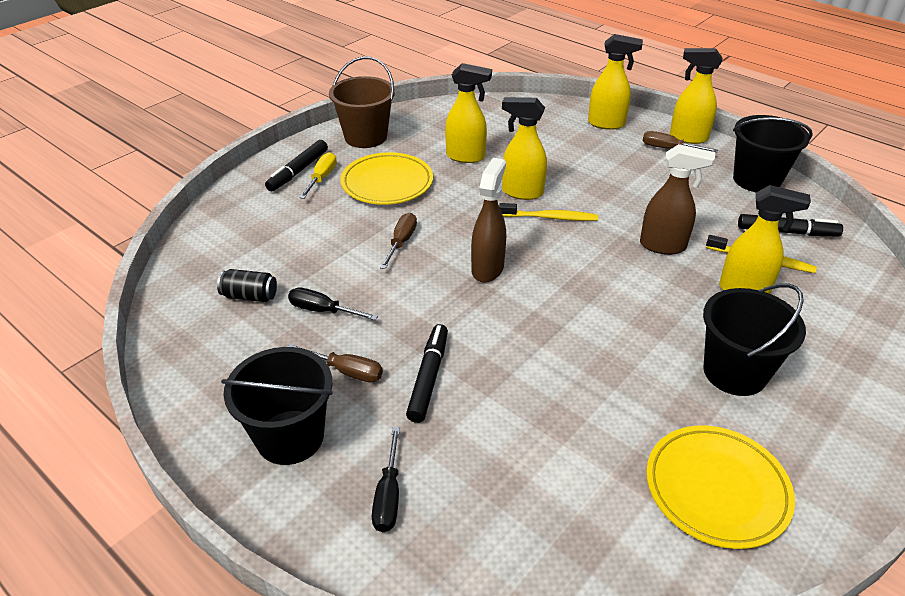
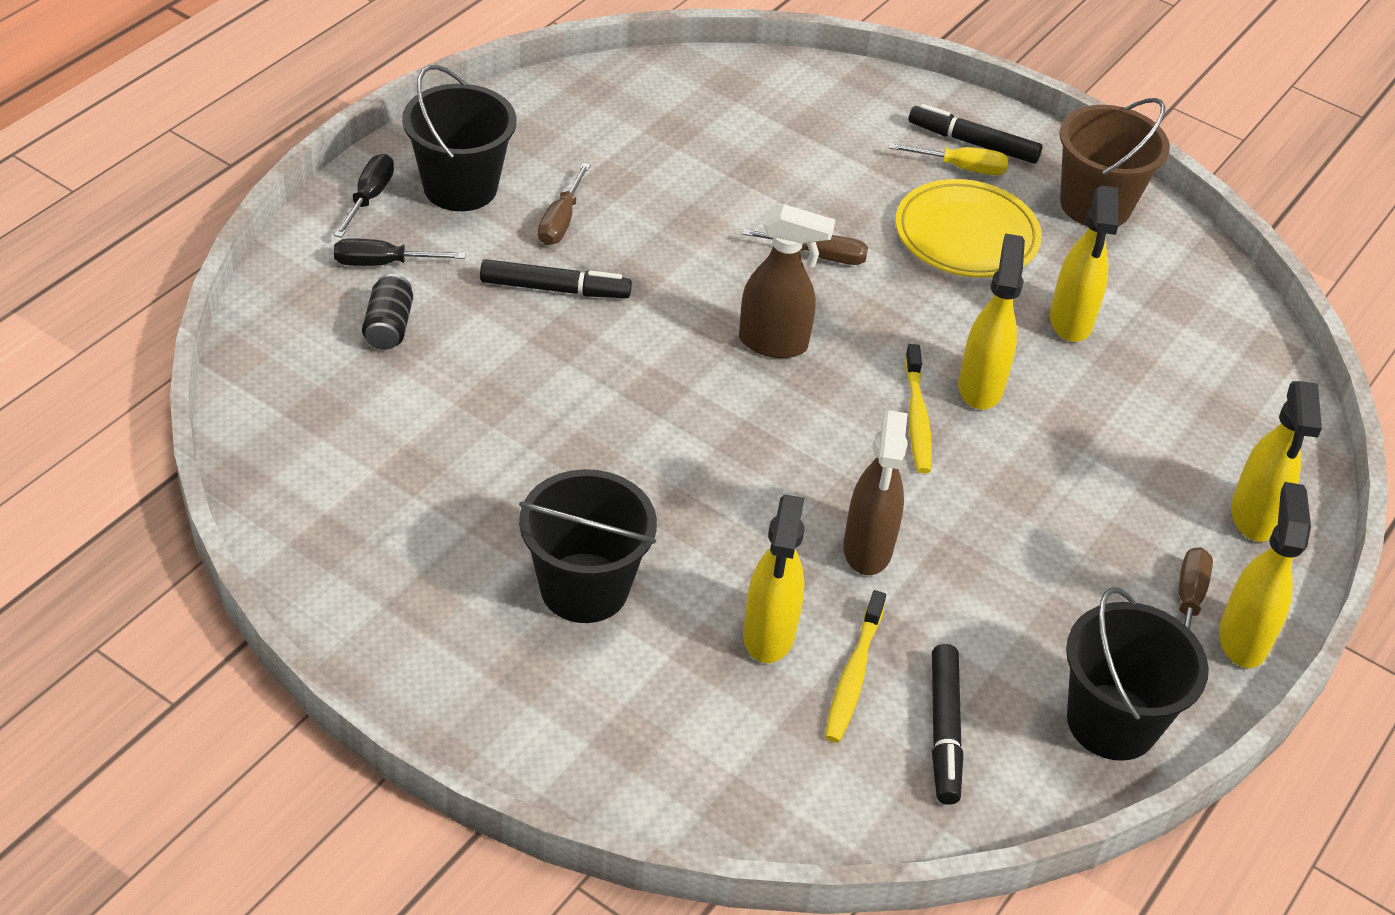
camera: 80 degrees right, 5 degrees up
black can [217,269,277,302] -> black can moved to [362,274,413,350]
black screwdriver [288,288,378,320] -> black screwdriver moved to [334,154,394,238]
yellow plate [646,425,795,549] -> none

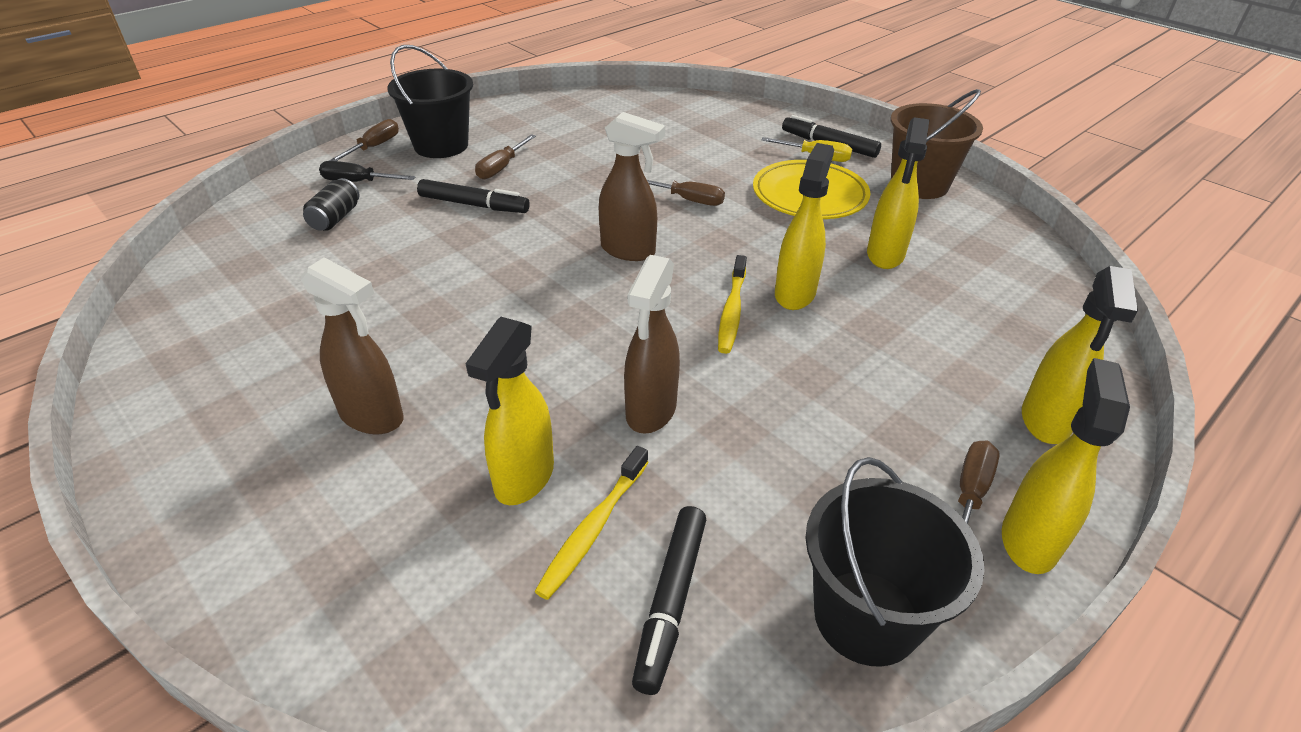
camera: 15 degrees right, 5 degrees down
black screwdriver [334,154,394,238] -> brown screwdriver [329,119,399,161]
black bucket [519,469,657,623] -> brown spray bottle [301,257,403,434]

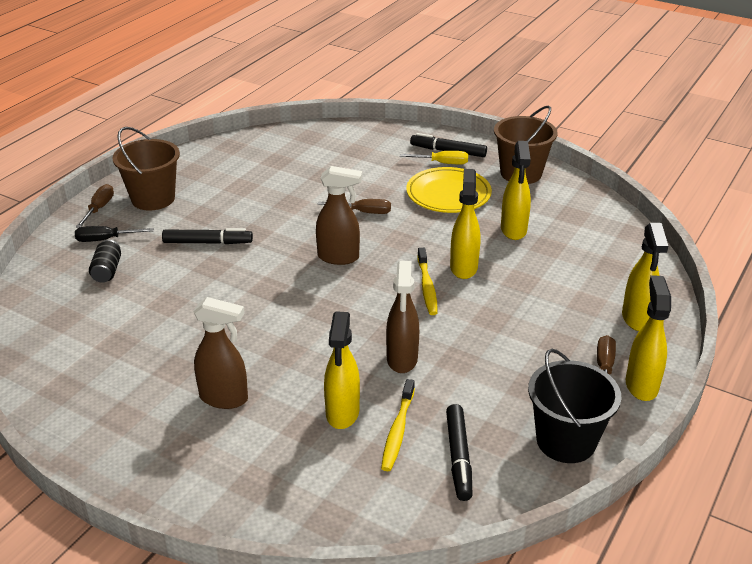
camera: 15 degrees left, 5 degrees down
black bucket [387,45,473,158] -> brown bucket [112,127,180,210]
brown screwdriver [475,134,536,180] -> none

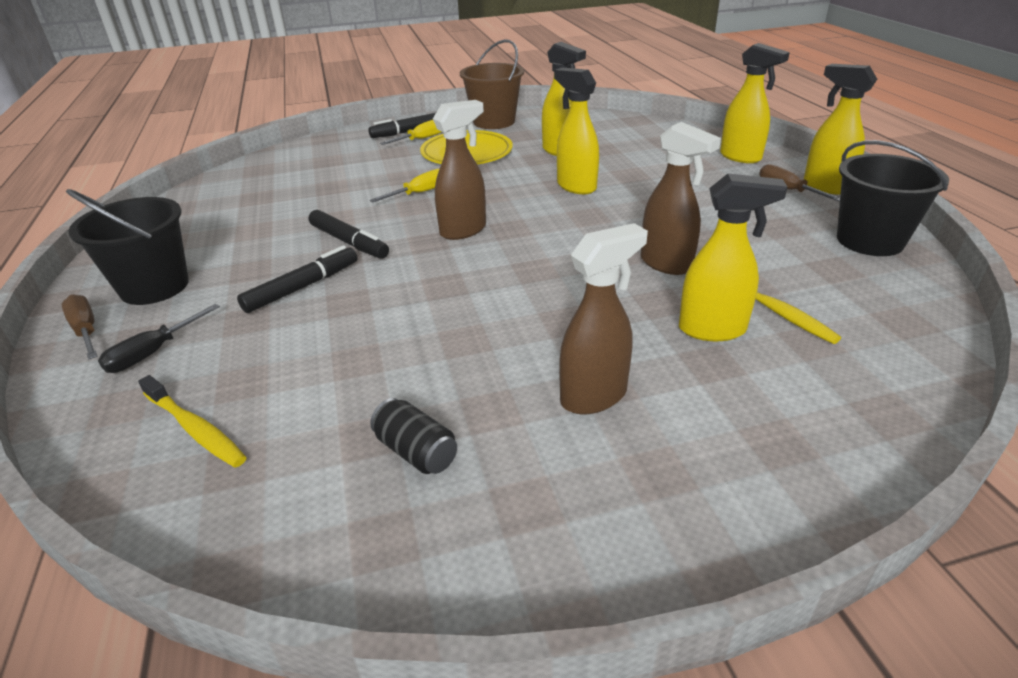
camera: 45 degrees left, 0 degrees up
black can [89,240,121,282] -> black can moved to [370,398,457,474]
brown bucket [112,127,180,210] -> black bucket [66,189,189,305]
brown screwdriver [318,199,391,214] -> yellow screwdriver [370,169,439,202]
yellow spray bottle [324,311,360,429] -> yellow spray bottle turned 45 degrees counterclockwise [679,173,787,341]
yellow toothbrush [417,248,438,315] -> yellow toothbrush moved to [138,375,247,468]
black marker [446,404,473,501] -> black marker moved to [308,210,389,259]

